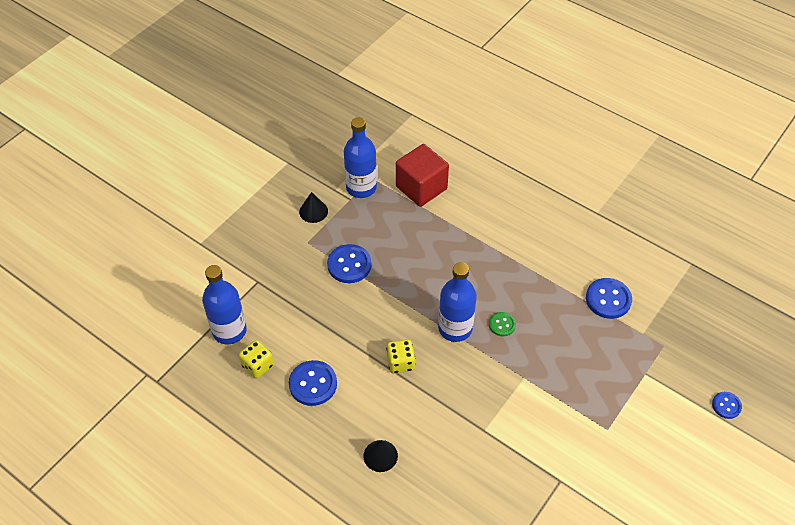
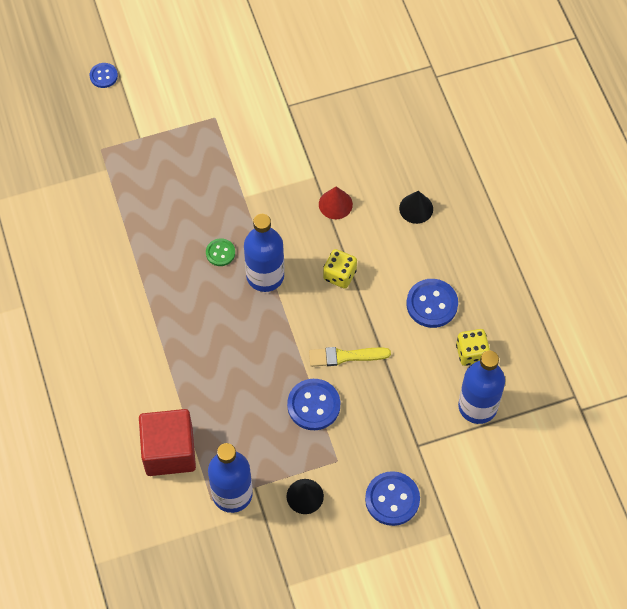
camera: 145 degrees left, 10 degrees up
blue button [586,278,632,319] -> blue button moved to [365,471,420,526]
none -> yellow brush [309,347,391,367]
none -> red cone [319,187,353,219]

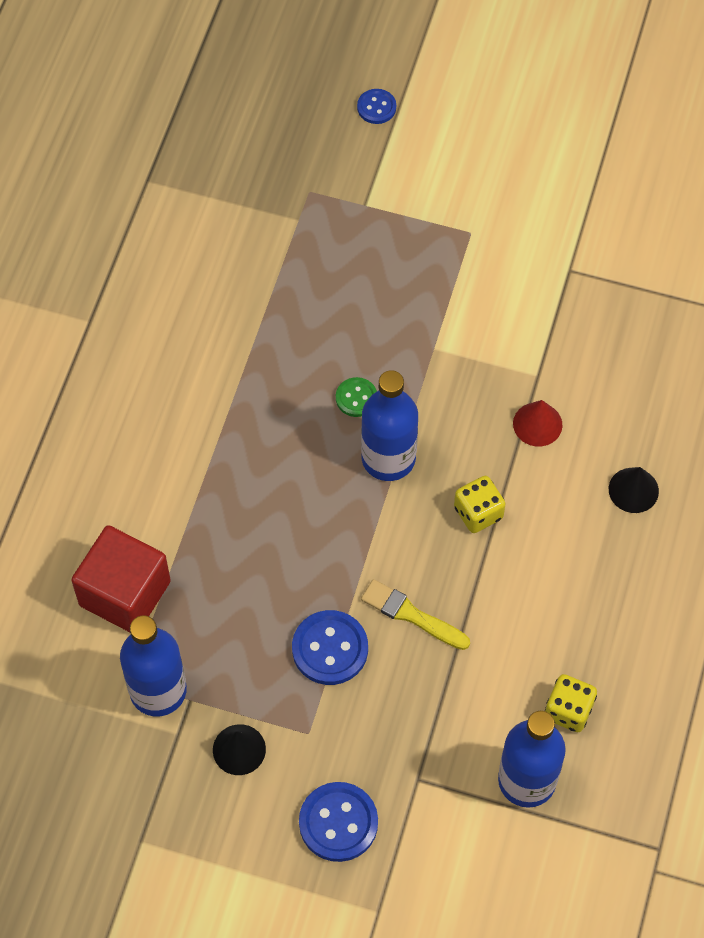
camera: 35 degrees right, 0 degrees up
blue button [406,279,458,328] -> none

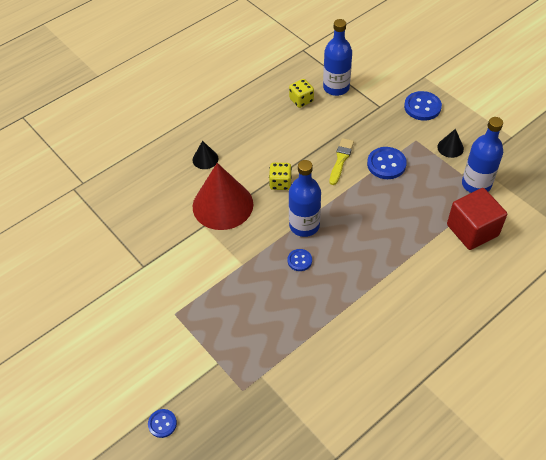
camera: 145 degrees left, 10 degrees down
green button [336,377,377,417] -> blue button [288,249,312,271]
yellow brush [361,579,470,650] -> yellow brush turned 135 degrees counterclockwise [329,138,354,185]
red cone [513,400,563,446] -> red cone [193,163,253,230], size x2.23

